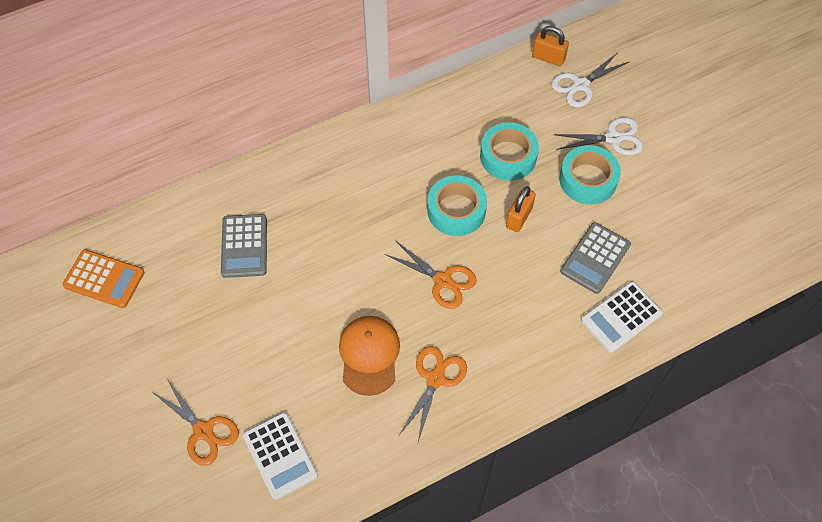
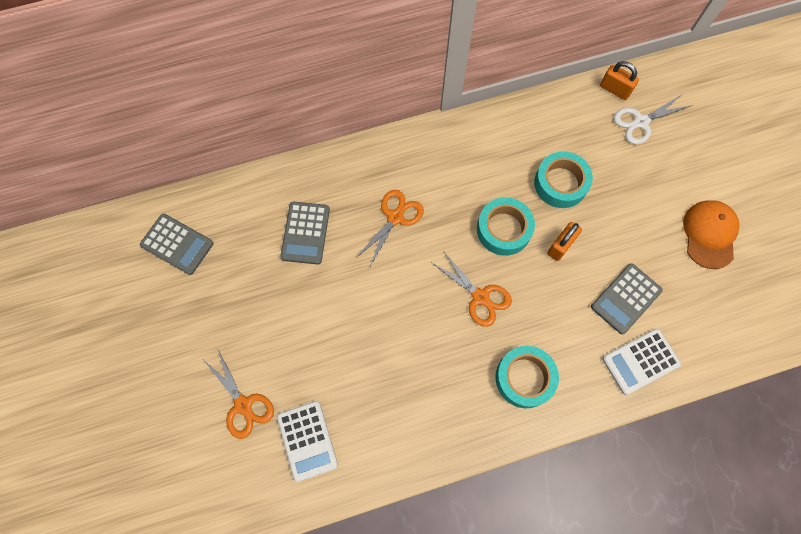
camera: 10 degrees right, 10 degrees up
orange calculator [63,249,144,308] -> grey calculator [140,214,213,275]
orange cap [339,316,400,396] -> orange cap moved to [683,200,740,269]
orange scissors [399,346,467,442] -> orange scissors moved to [356,190,424,266]
white scissors [553,117,643,155] -> none
turquoise tape [559,145,621,204] -> turquoise tape moved to [495,346,559,408]

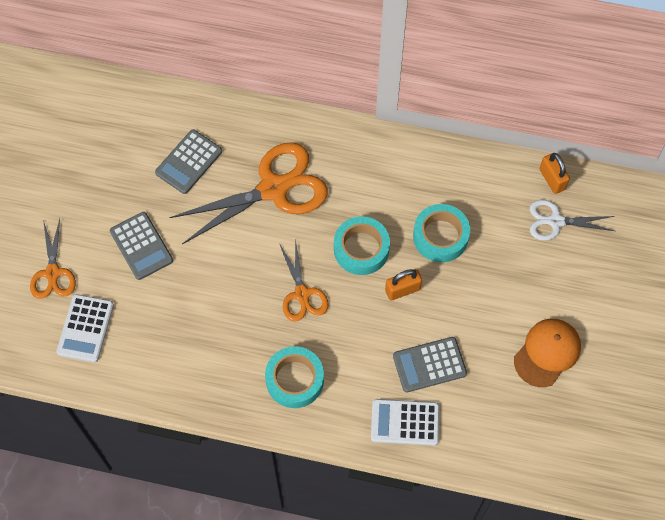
camera: 30 degrees right, 5 degrees down
grey calculator [140,214,213,275] -> grey calculator moved to [110,212,173,280]
orange scissors [356,190,424,266] -> orange scissors [169,142,328,244], size x1.83

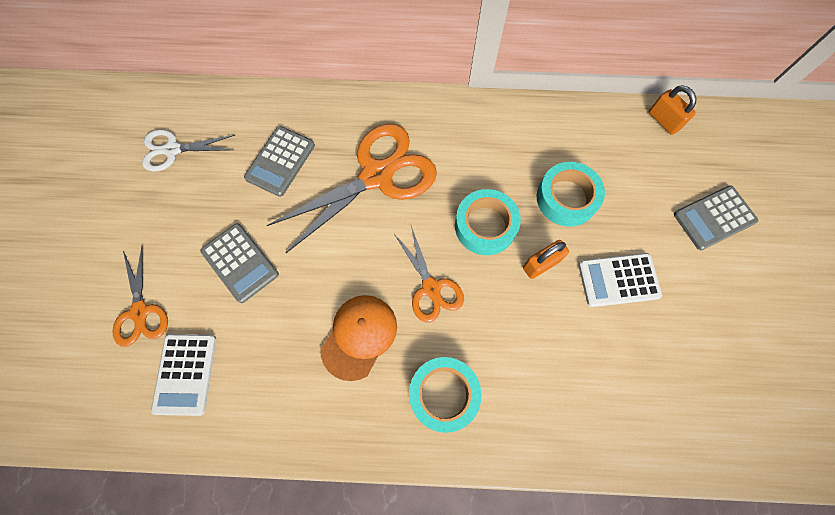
camera: 10 degrees left, 5 degrees up
white calculator [371,399,440,446] -> white calculator moved to [578,253,662,307]
grey calculator [393,337,467,392] -> grey calculator moved to [674,185,758,250]
orange cap [514,319,581,387] -> orange cap moved to [320,295,397,381]
white scissors [530,200,615,241] -> white scissors moved to [142,129,235,172]

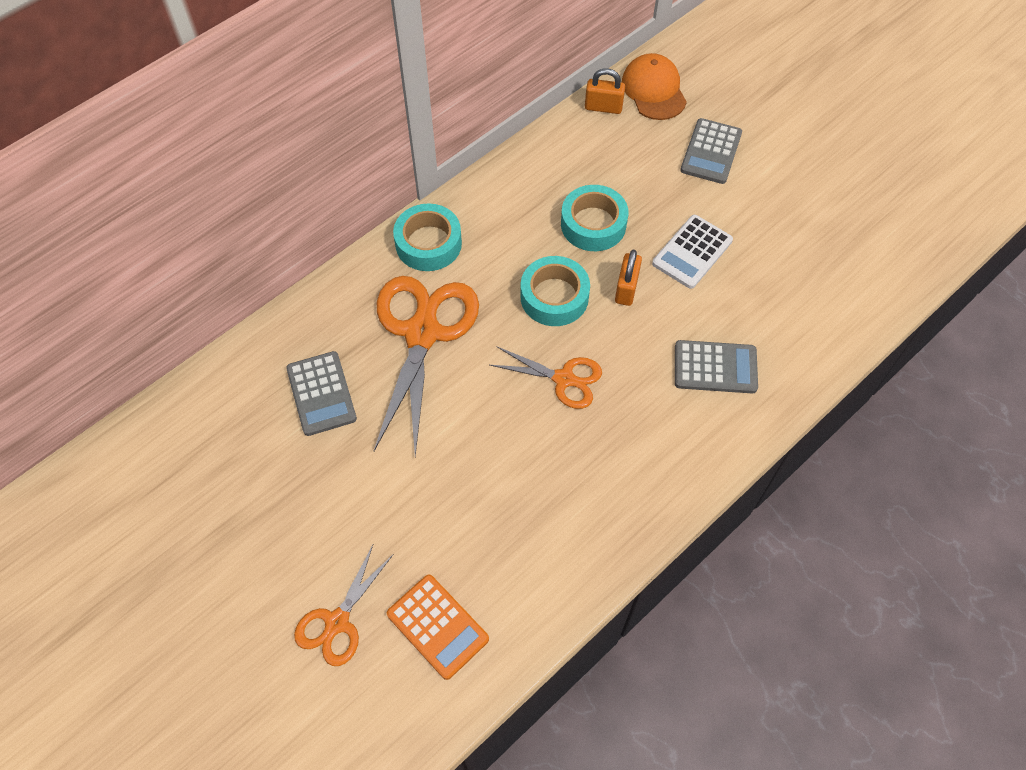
camera: 45 degrees left, 10 degrees down
orange scissors [112,246,168,347] -> orange scissors turned 90 degrees clockwise [294,543,394,666]
white scissors [142,129,235,172] -> none
white calculator [151,334,216,416] -> orange calculator [387,575,489,680]
grey calculator [200,223,279,303] -> grey calculator moved to [675,340,758,394]
orange cap [320,295,397,381] -> orange cap moved to [622,53,687,120]
turquoise tape [409,357,481,433] -> turquoise tape moved to [393,203,462,271]

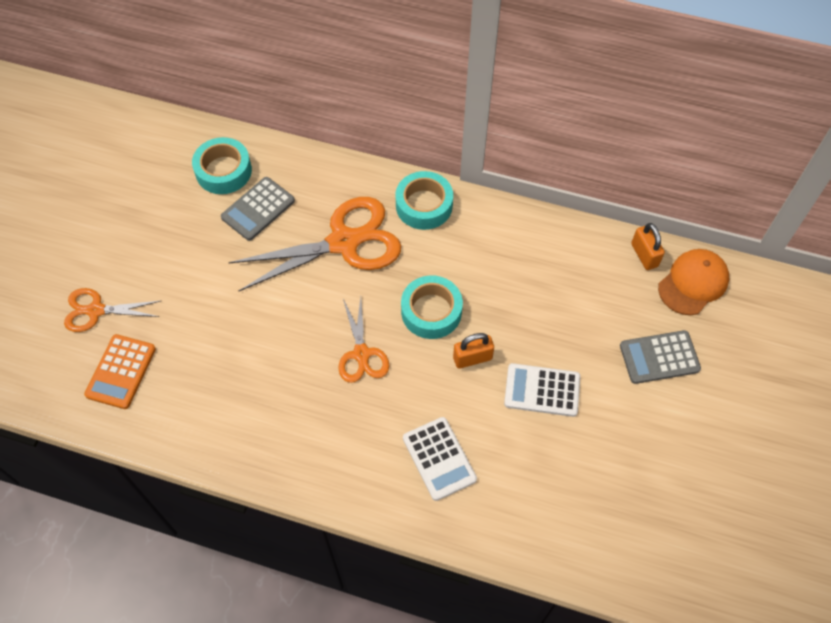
camera: 60 degrees right, 0 degrees up
turquoise tape [561,185,628,251] -> turquoise tape moved to [192,137,252,194]
grey calculator [675,340,758,394] -> white calculator [403,417,477,501]

